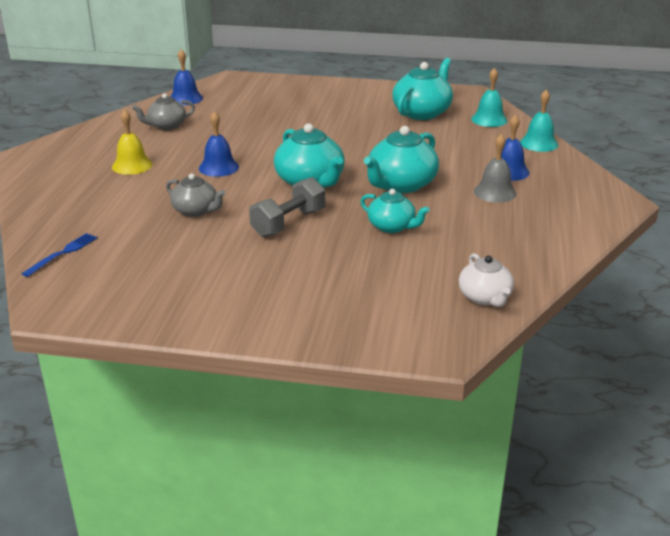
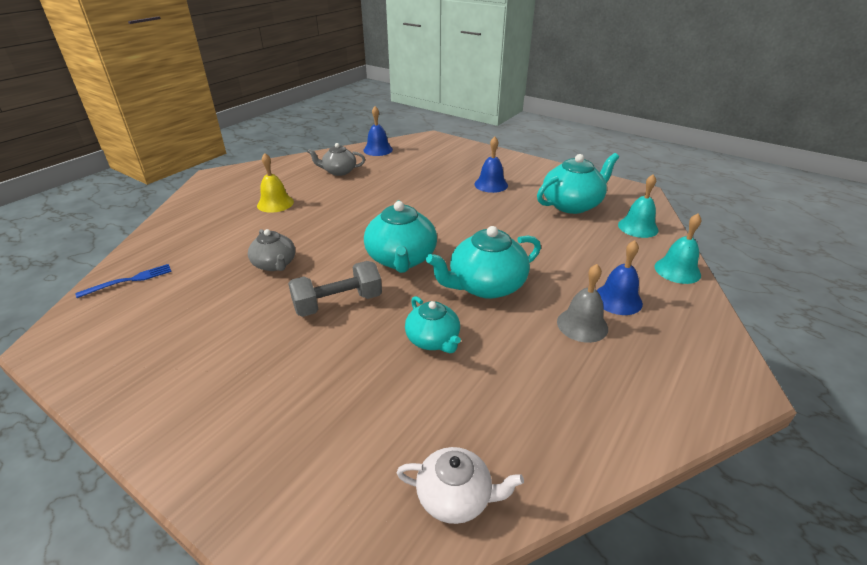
camera: 25 degrees right, 5 degrees up
blue bell [199,111,239,177] -> blue bell moved to [474,136,508,193]
white teapot [459,253,514,307] -> white teapot turned 90 degrees counterclockwise [397,447,524,524]

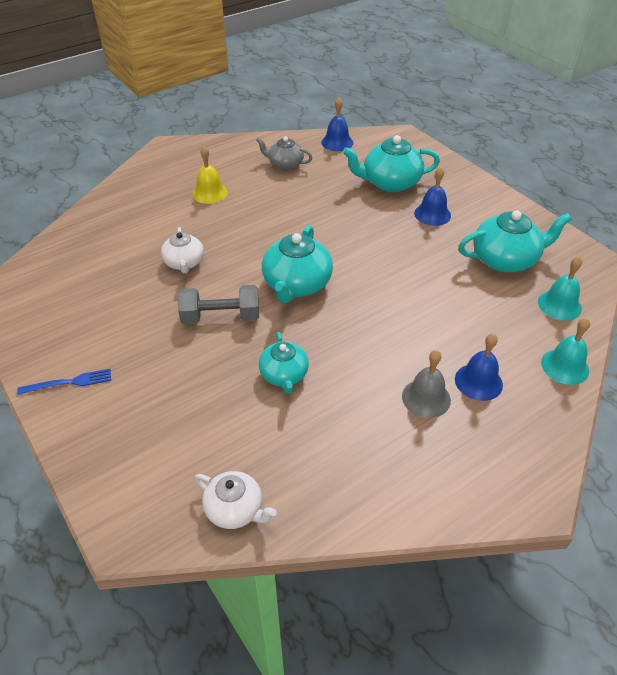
camera: 20 degrees right, 10 degrees up
blue fork [75,264,172,298] -> blue fork moved to [17,369,111,395]
grey teapot [248,229,295,271] -> white teapot [161,227,204,273]
turquoise teapot [426,226,541,299] -> turquoise teapot moved to [343,135,440,192]

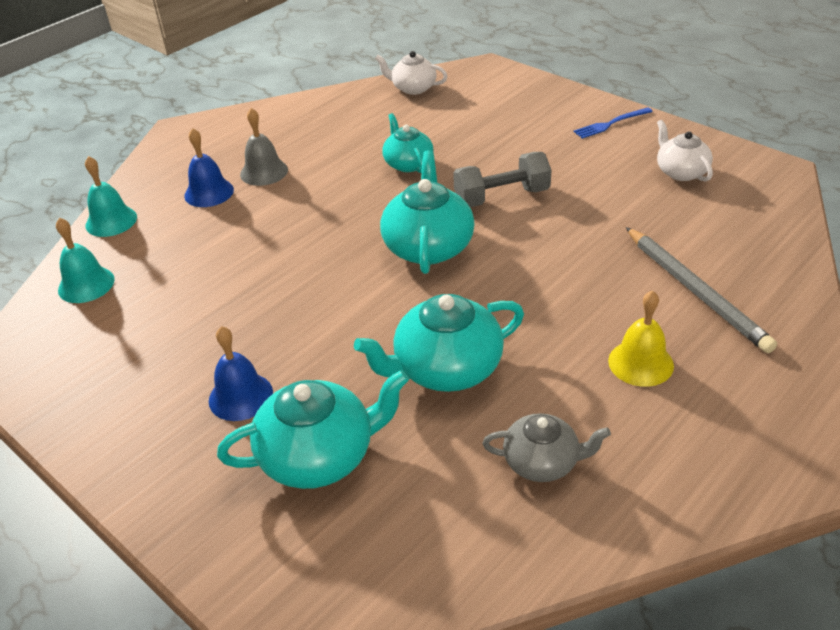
camera: 170 degrees right, 5 degrees down
white teapot [161,227,204,273] -> white teapot moved to [657,120,713,182]
blue bell [321,98,353,151] -> none
turquoise teapot [458,210,572,272] -> turquoise teapot moved to [354,294,524,392]
none -> grey pencil [626,227,777,353]

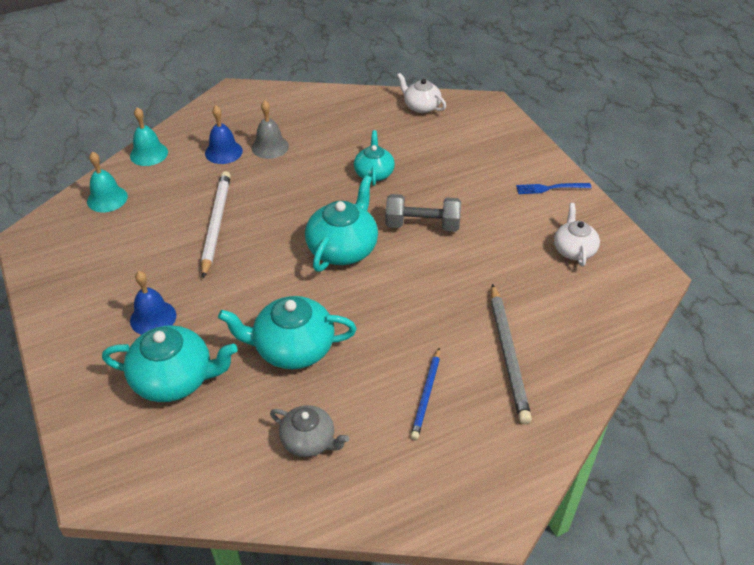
camera: 20 degrees right, 5 degrees up
yellow bell [608,290,674,387] -> blue pencil [411,348,440,440]
none -> white pencil [201,171,231,278]

